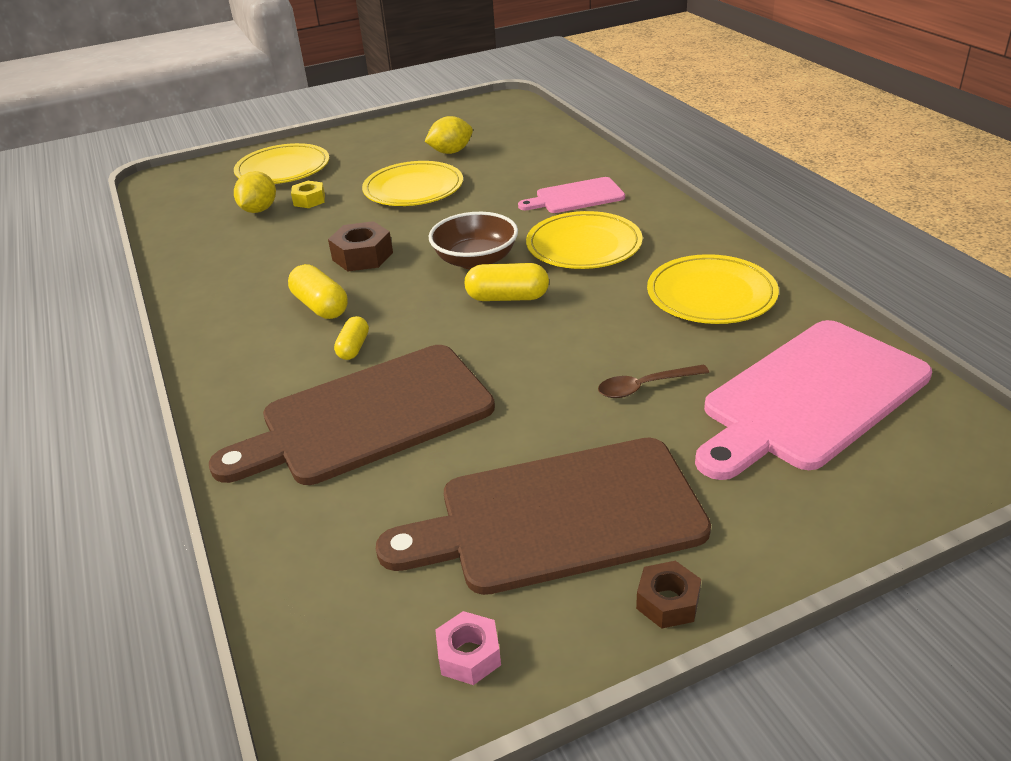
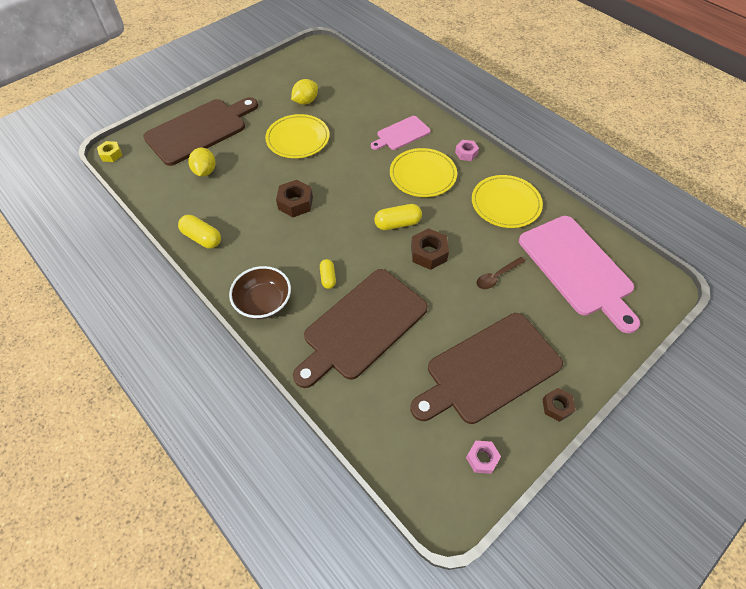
camera: 20 degrees left, 20 degrees up
yellow plate [234,143,329,184] -> brown cutting board [143,97,258,166]
yellow capsule [288,264,348,319] -> yellow capsule moved to [178,215,221,248]
yellow nut [291,181,325,208] -> yellow nut moved to [97,141,122,162]
brown bowl [428,212,518,269] -> brown bowl moved to [229,266,291,319]
pink cutting board [695,320,932,480] -> pink cutting board turned 60 degrees counterclockwise [519,216,640,334]
none -> brown nut [411,228,449,270]
none -> pink nut [455,140,479,161]

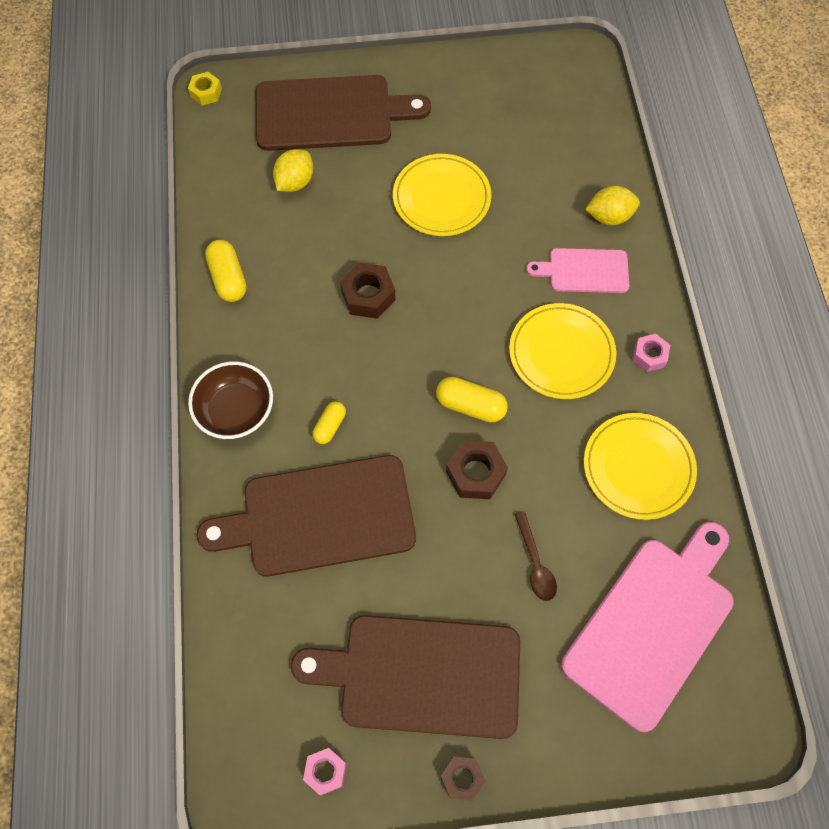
camera: 35 degrees right, 10 degrees up
yellow lemon [291,79,318,105] -> yellow lemon moved to [585,186,640,225]
brown spoon [476,257,526,289] -> brown spoon turned 105 degrees counterclockwise [514,511,557,601]
pink cutting board [519,216,640,334] -> pink cutting board turned 150 degrees counterclockwise [561,522,734,732]

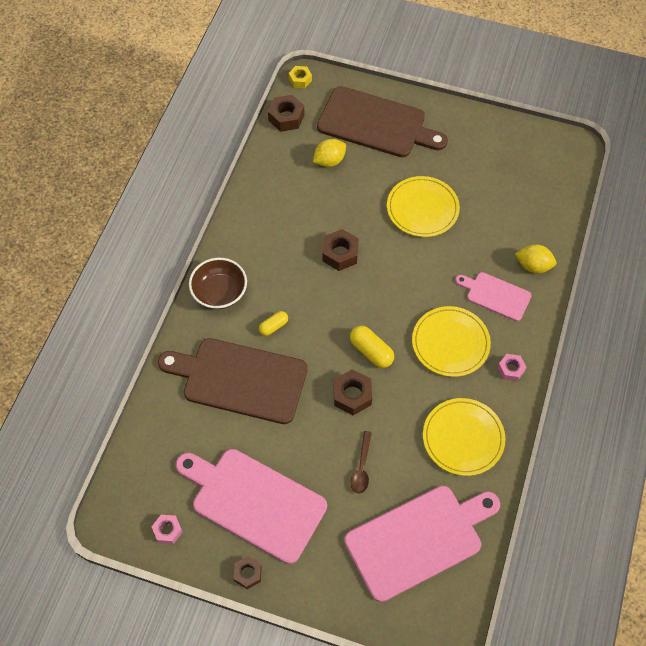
camera: 25 degrees right, 5 degrees down
yellow capsule [205,240,247,302] -> none
brown cutting board [291,615,520,739] -> pink cutting board [176,449,327,564]
none -> brown nut [268,95,305,132]

